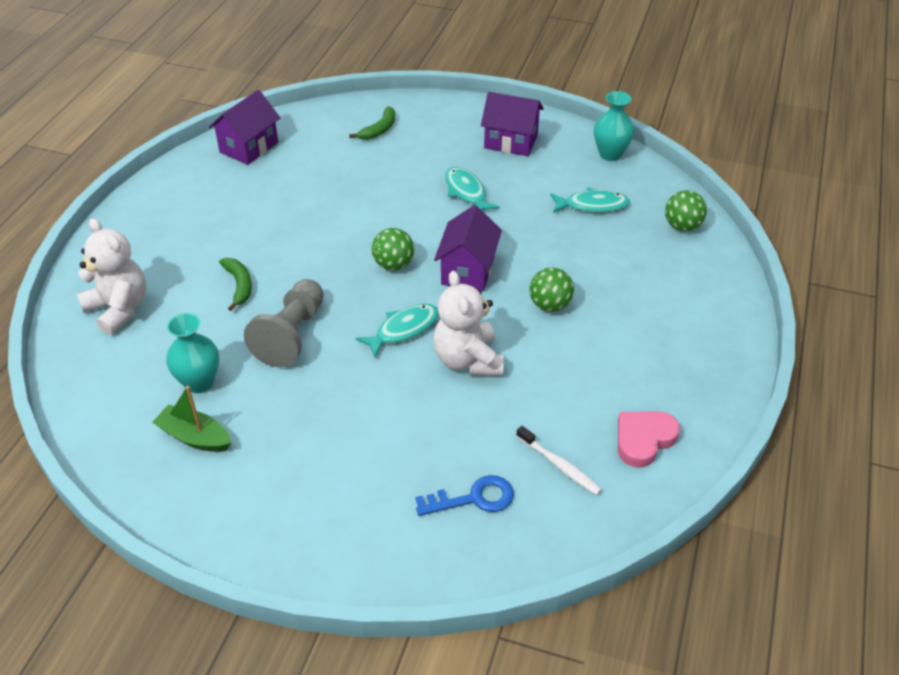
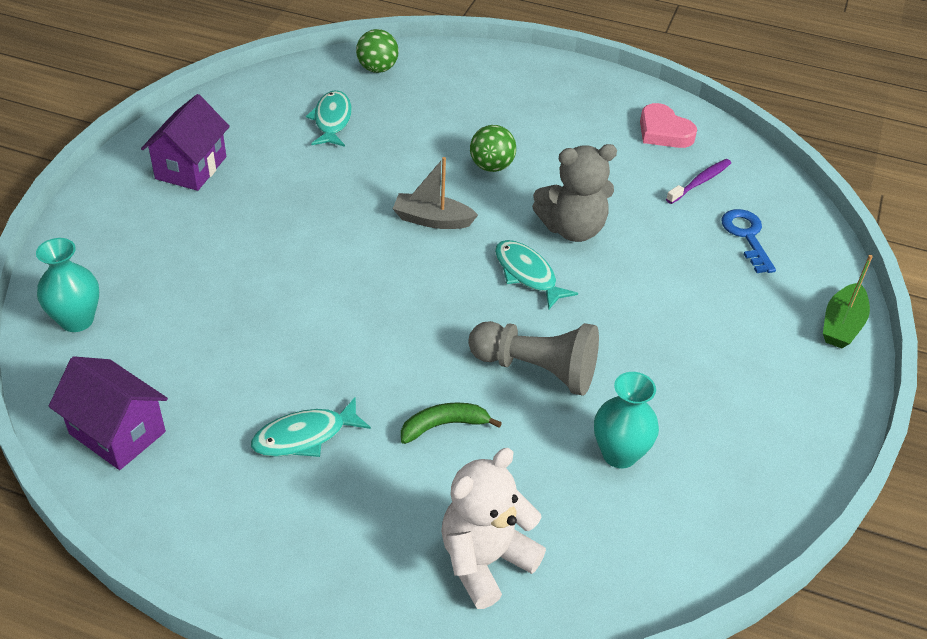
camera: 90 degrees left, 0 degrees up
green boat [153,386,231,452] -> green boat moved to [823,255,873,349]
green banana [349,107,395,140] -> none
green ball [372,228,414,271] -> none
white teddy bear [433,271,503,376] -> grey teddy bear [532,144,617,242]
purple house [434,205,502,291] -> grey boat [393,157,478,229]
turquoise fish [445,167,500,211] -> turquoise fish moved to [251,397,371,457]
white toothbrush [516,426,602,495] -> purple toothbrush [666,159,731,204]
turquoise vase [594,91,634,161] -> turquoise vase moved to [36,238,99,332]

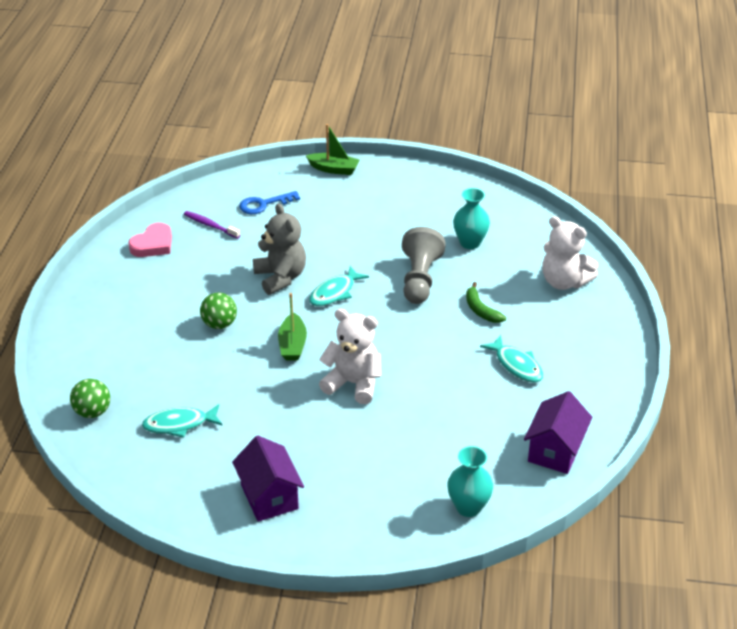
camera: 100 degrees left, 5 degrees down
purple house [141,94,230,191] -> purple house turned 60 degrees clockwise [232,436,304,522]
grey boat [393,157,478,229] -> green boat [278,293,307,361]
none -> white teddy bear [319,309,381,404]

